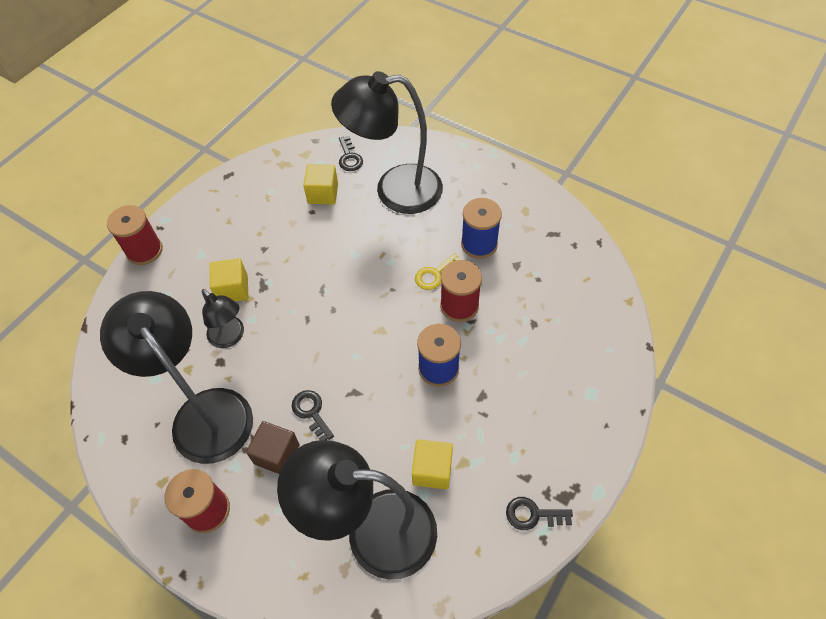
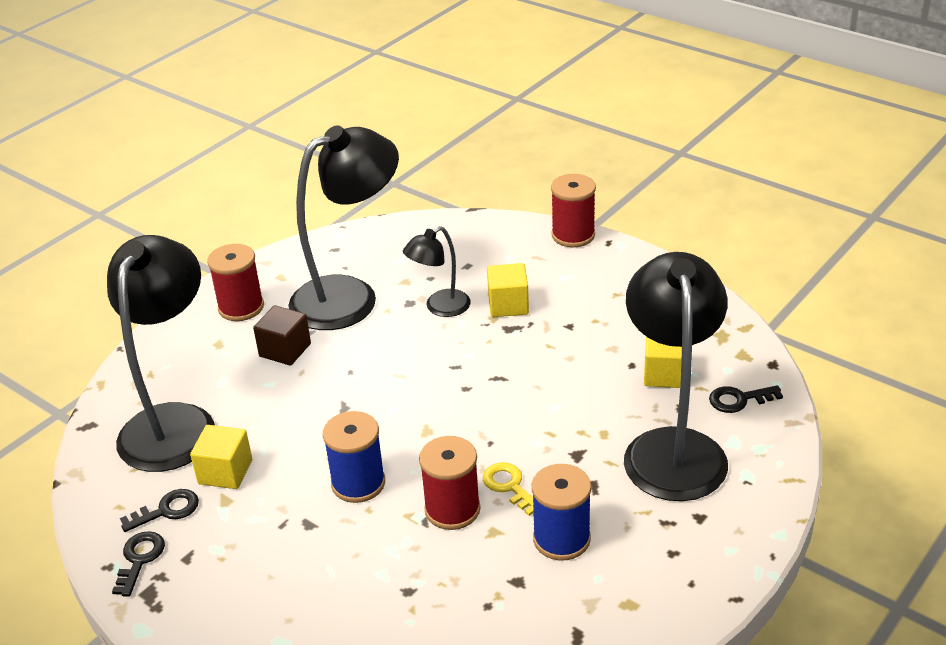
camera: 95 degrees right, 20 degrees down
black key [292,390,334,440] -> black key moved to [120,489,199,532]

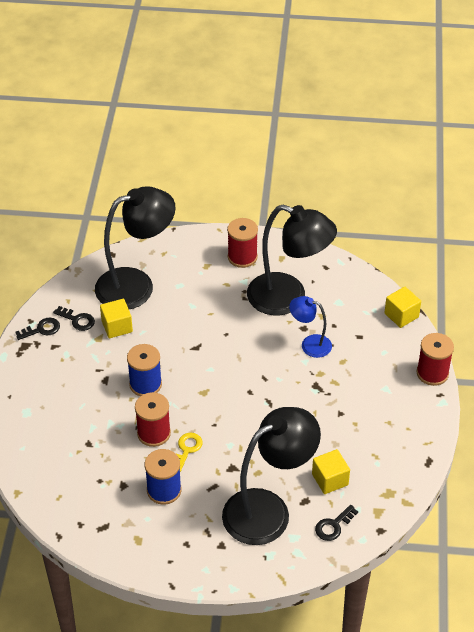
camera: 55 degrees right, 10 degrees up
brown cube [253,305,311,366] -> none
black lamp [403,226,471,317] -> blue lamp [289,296,332,358]
yellow cube [487,263,529,317] -> yellow cube moved to [384,287,421,328]
black key [709,385,783,413] -> black key turned 90 degrees counterclockwise [315,505,358,541]

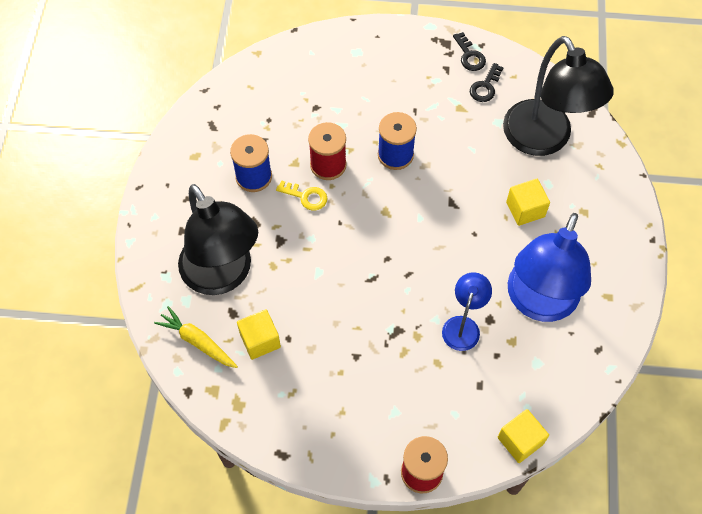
camera: 90 degrees right, 15 degrees up
yellow cube [100,299,133,338] -> yellow cube moved to [506,179,550,226]
red spool [227,218,258,268] -> none
black lamp [247,205,337,315] -> blue lamp [508,213,591,322]
black key [315,505,358,541] -> yellow carrot [154,306,238,368]

